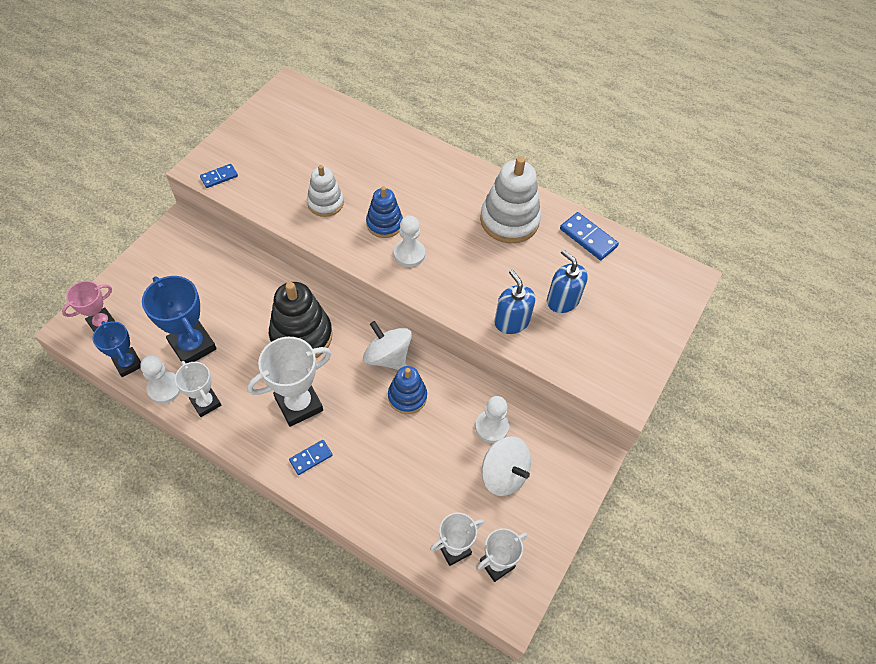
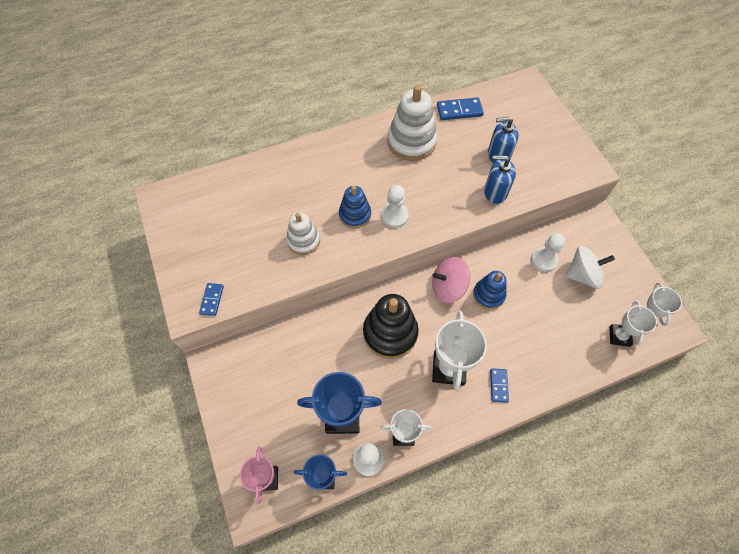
camera: 50 degrees left, 5 degrees up
white spinning top [363,321,412,370] -> pink spinning top [432,257,470,303]

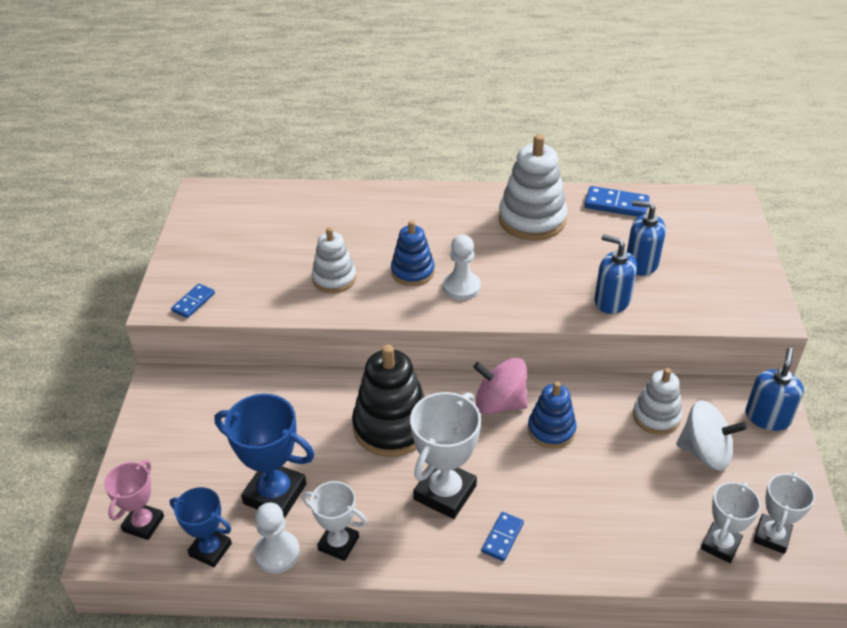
camera: 25 degrees right, 20 degrees down
white pawn [531,233,565,272] -> white stacking toy [633,368,682,435]
none -> blue soap dispenser [746,348,804,431]

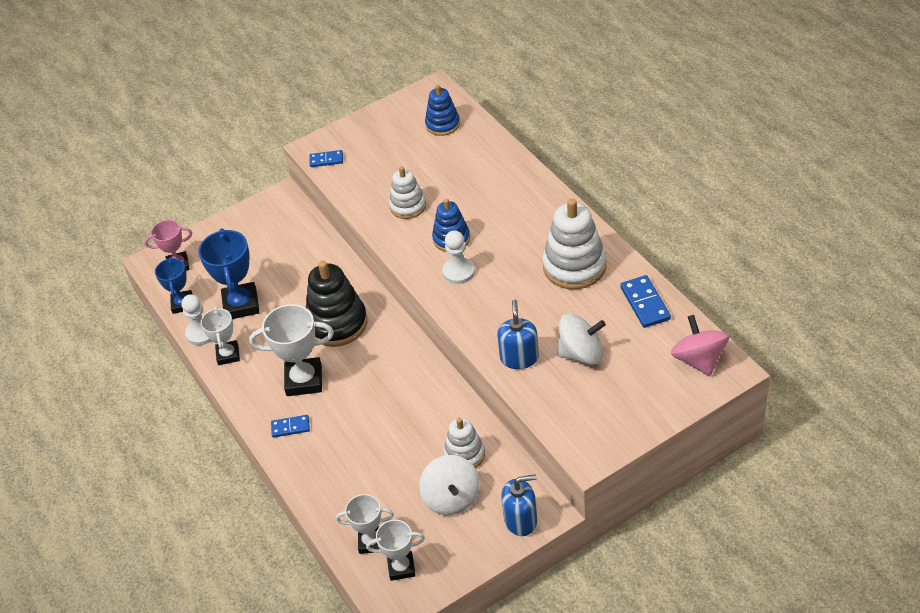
camera: 60 degrees right, 5 degrees up
pink spinning top [473,358,528,415] -> pink spinning top moved to [671,315,729,376]
blue stacking toy [528,382,577,448] -> blue stacking toy moved to [425,84,460,136]
blue soap dispenser [627,200,666,276] -> white spinning top [557,314,606,365]

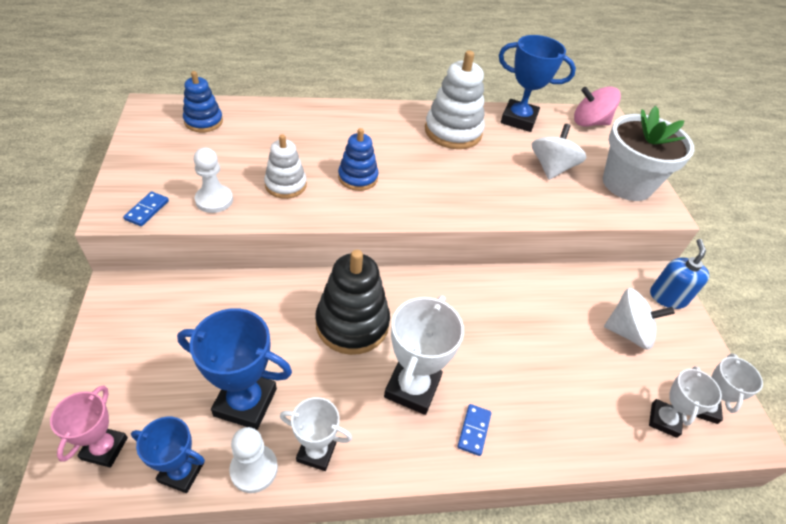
camera: 75 degrees left, 0 degrees up
white pawn [442,230,475,284] -> white pawn moved to [194,148,233,213]
white stacking toy [444,418,485,468] -> none
blue soap dispenser [497,299,539,369] -> none
blue domino [620,275,671,328] -> blue trophy [499,35,576,132]
none -> white flower pot [603,106,694,201]

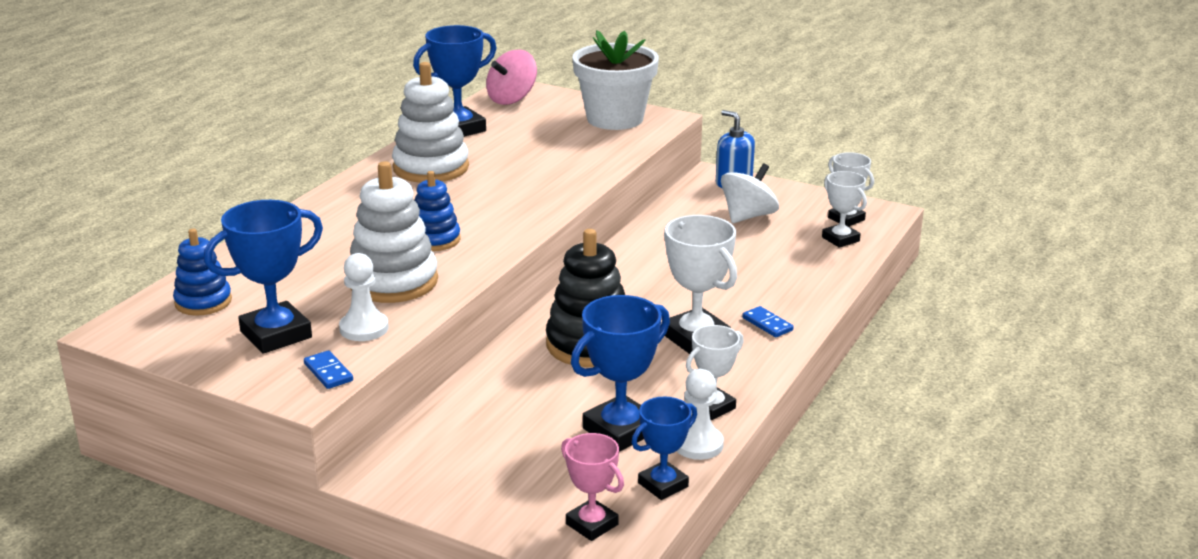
camera: 50 degrees left, 20 degrees down
white stacking toy [264,134,307,199] -> white stacking toy [350,161,438,303], size x1.64
white spinning top [532,124,586,180] -> none
none -> blue trophy [204,200,323,354]

